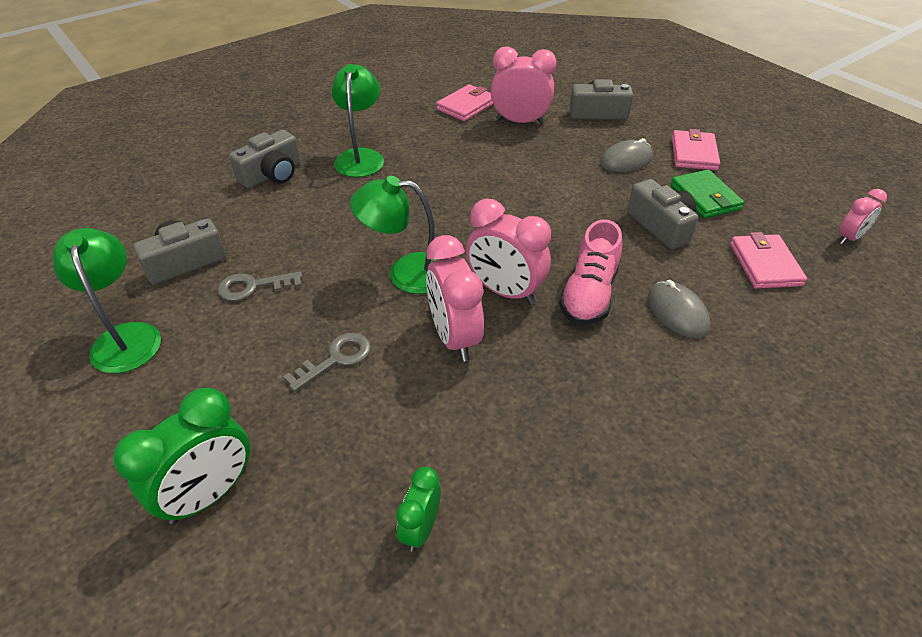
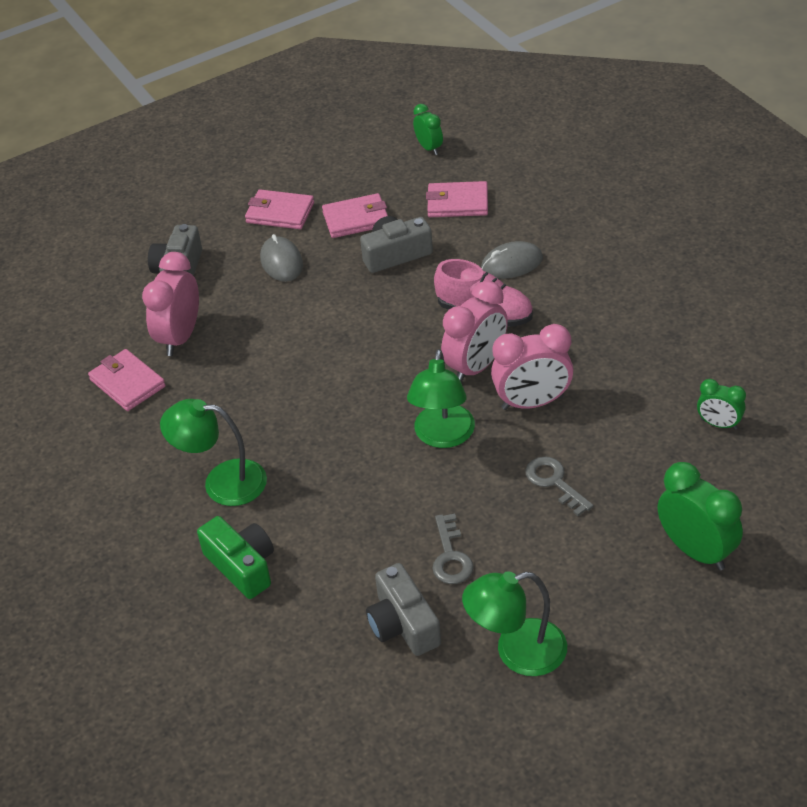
camera: 80 degrees left, 0 degrees up
grey camera [229,130,301,188] -> green camera [197,516,274,599]
green wallet [670,169,744,218] -> pink wallet [322,193,388,238]
pink clock [839,189,887,244] -> green clock [413,104,443,155]

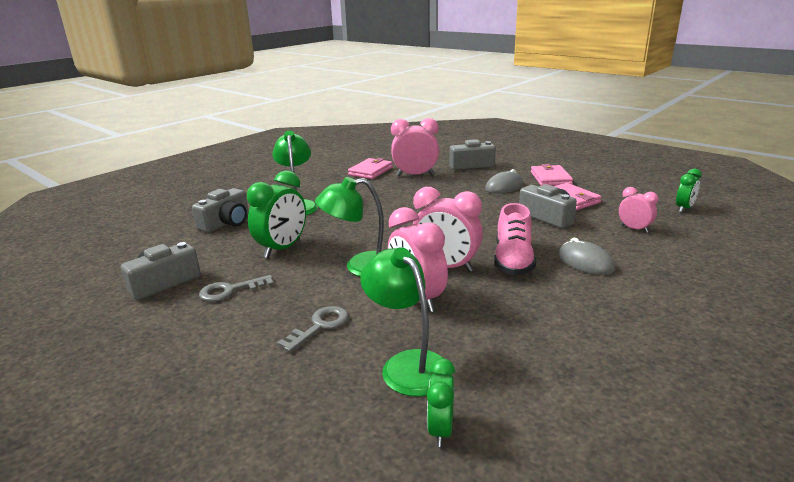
camera: 70 degrees right, 20 degrees down
green camera [197,516,274,599] -> grey camera [192,188,249,233]
pink wallet [426,181,488,217] -> pink clock [619,187,659,233]
green lamp [462,571,567,676] -> green lamp moved to [360,247,452,397]
green clock [658,462,743,571] -> green clock moved to [247,170,306,258]

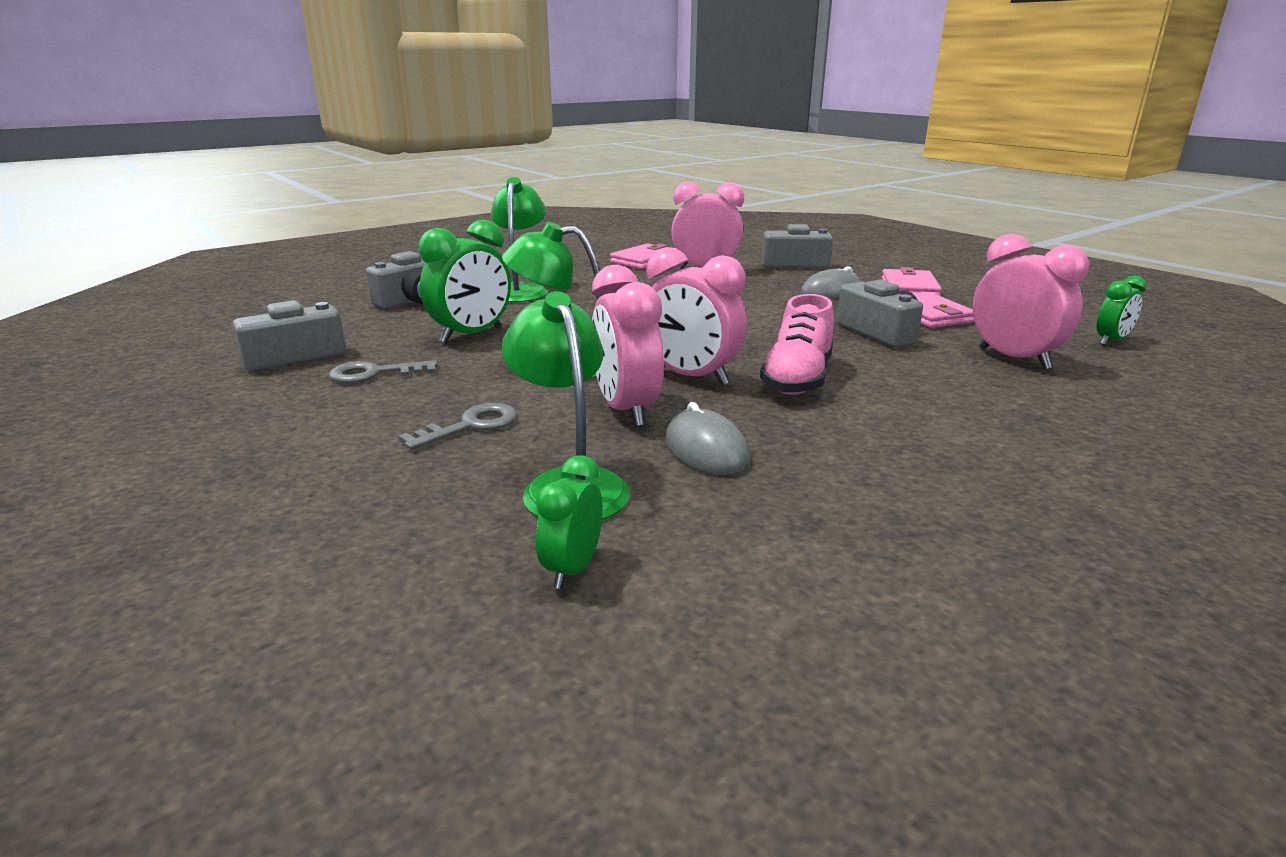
camera: 10 degrees right, 0 degrees up
grey mouse [558,238,615,275] -> grey mouse moved to [666,402,750,476]
pink clock [619,187,659,233] -> pink clock [973,234,1089,370], size x1.75

